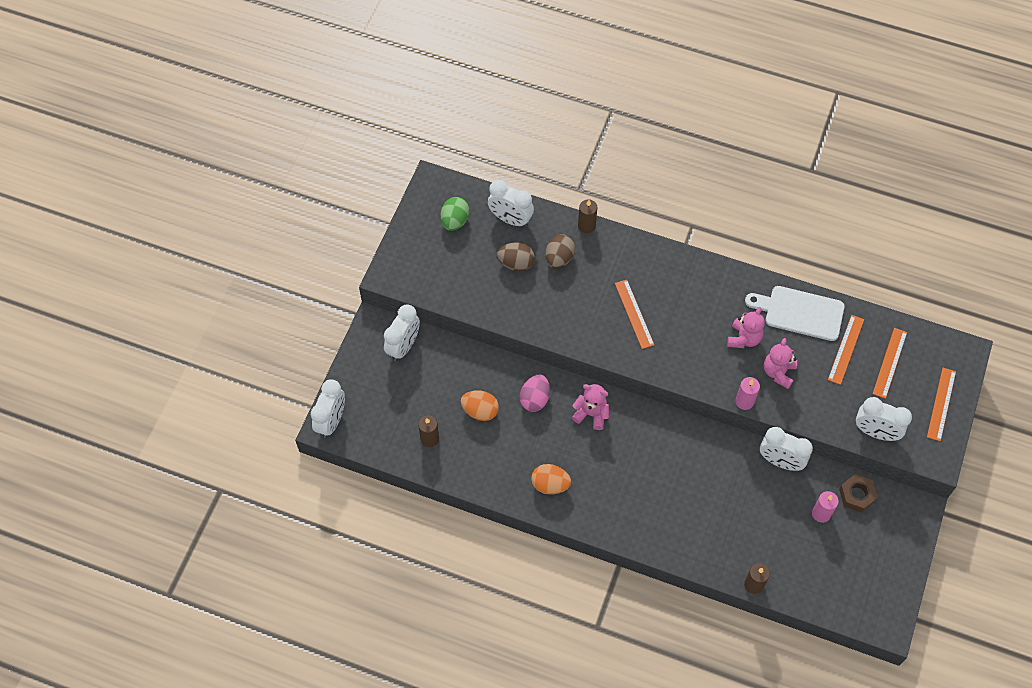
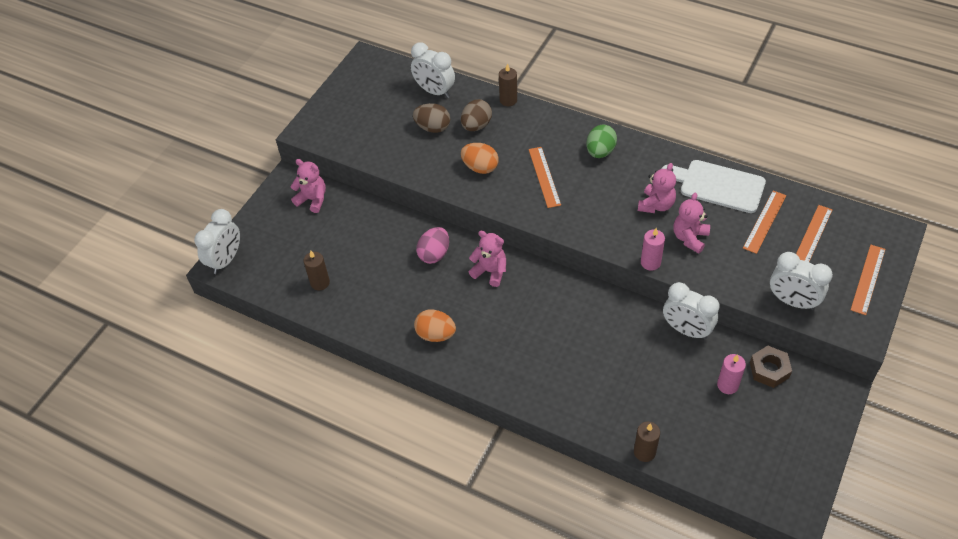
camera: 10 degrees right, 10 degrees down
white clock [384,304,420,361] -> pink teddy bear [290,159,326,213]
green egg [441,197,469,231] -> green egg moved to [586,124,617,158]
orange egg [461,390,499,421] -> orange egg moved to [461,143,499,174]

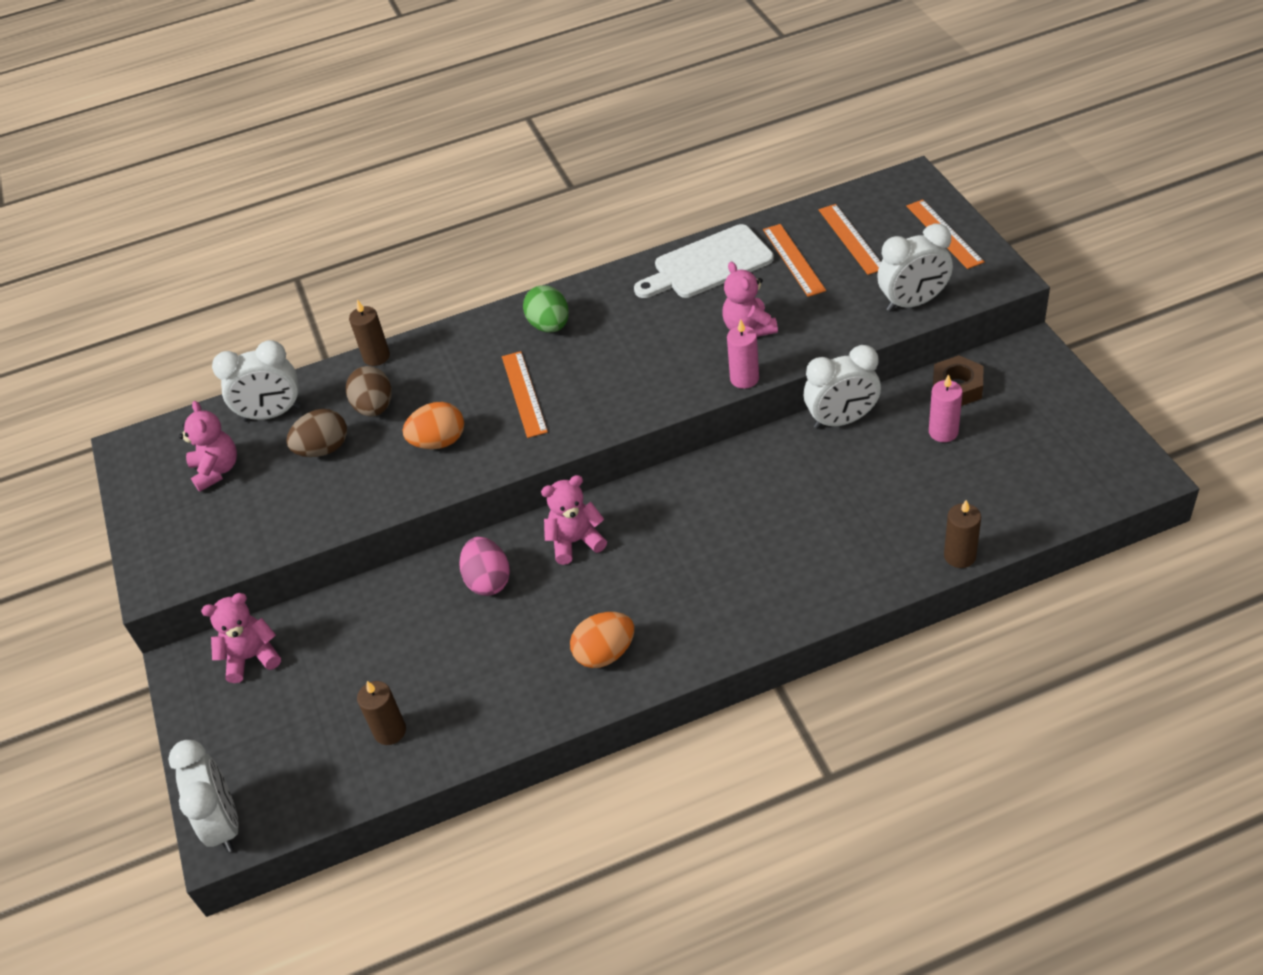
camera: 45 degrees left, 5 degrees down
orange ruler [529,147,561,208] -> orange ruler turned 45 degrees clockwise [502,351,548,438]
pink teddy bear [638,163,676,213] -> pink teddy bear moved to [179,401,237,492]

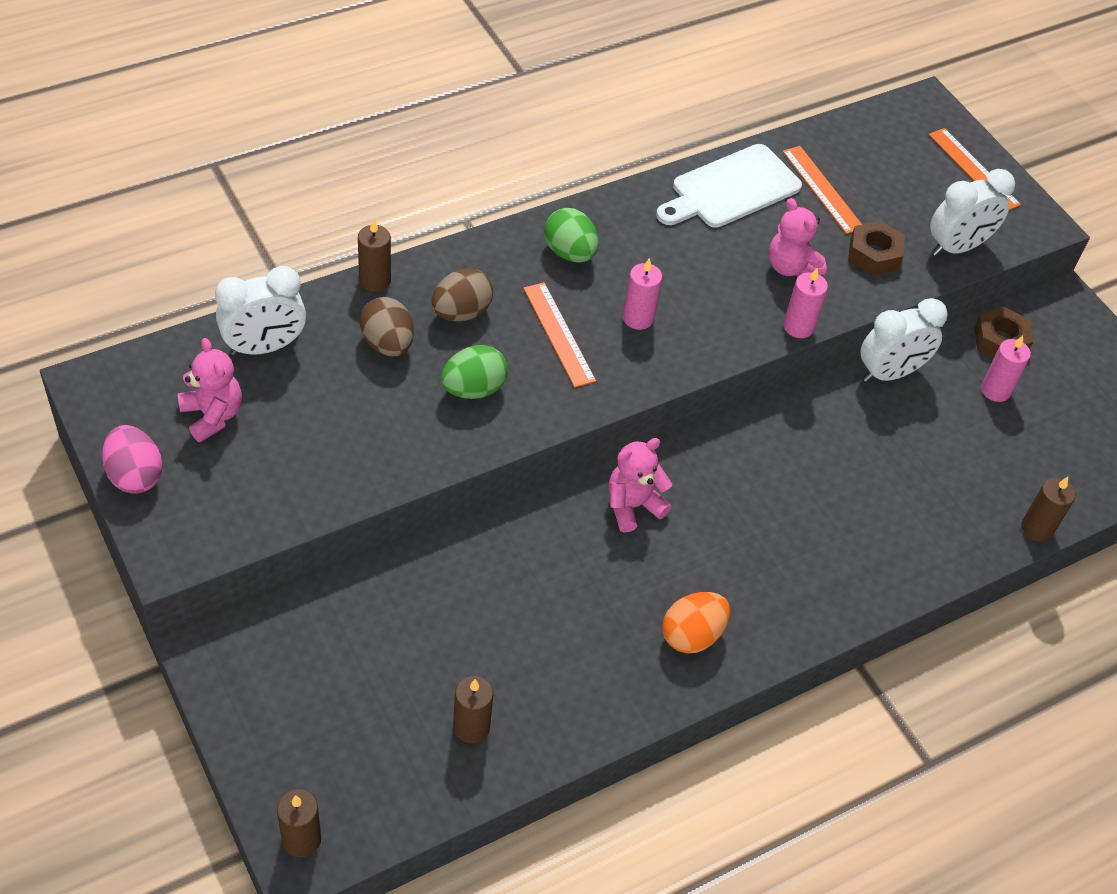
camera: 20 degrees left, 5 degrees up
white clock [168,740,239,852] -> brown candle [277,789,321,857]
pink teddy bear [201,593,281,683] -> none
brown egg [286,409,347,457] -> brown egg moved to [431,268,493,321]
orange egg [403,402,464,449] -> green egg [441,345,508,399]
pink egg [459,537,510,596] -> pink egg moved to [102,425,163,494]
orange ruler [819,204,881,275] -> none
none -> pink candle [623,258,662,330]
none -> brown nut [848,220,905,276]

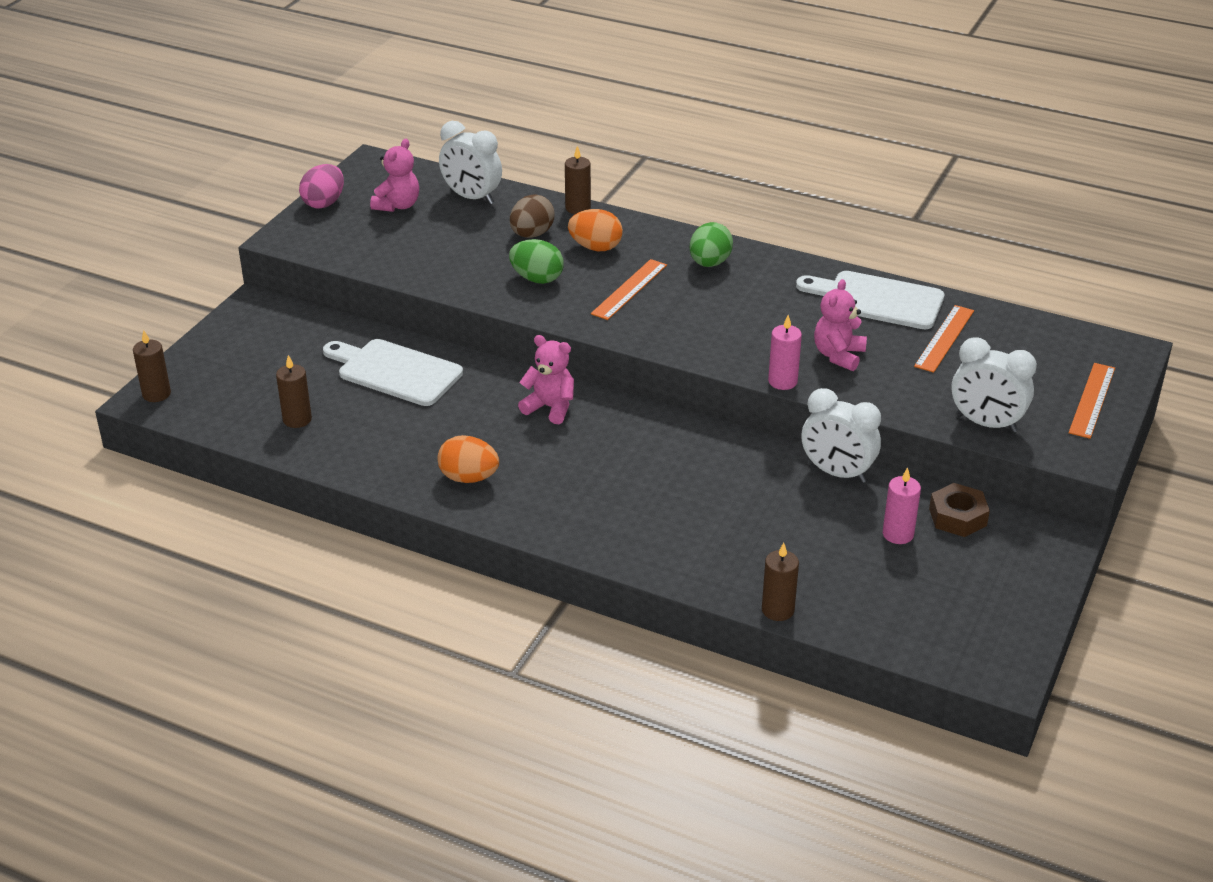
camera: 60 degrees right, 15 degrees down
brown egg [431,268,493,321] -> orange egg [568,209,623,251]
pink candle [623,258,662,330] -> none
brown nut [848,220,905,276] -> none
none -> white cutting board [323,339,463,406]

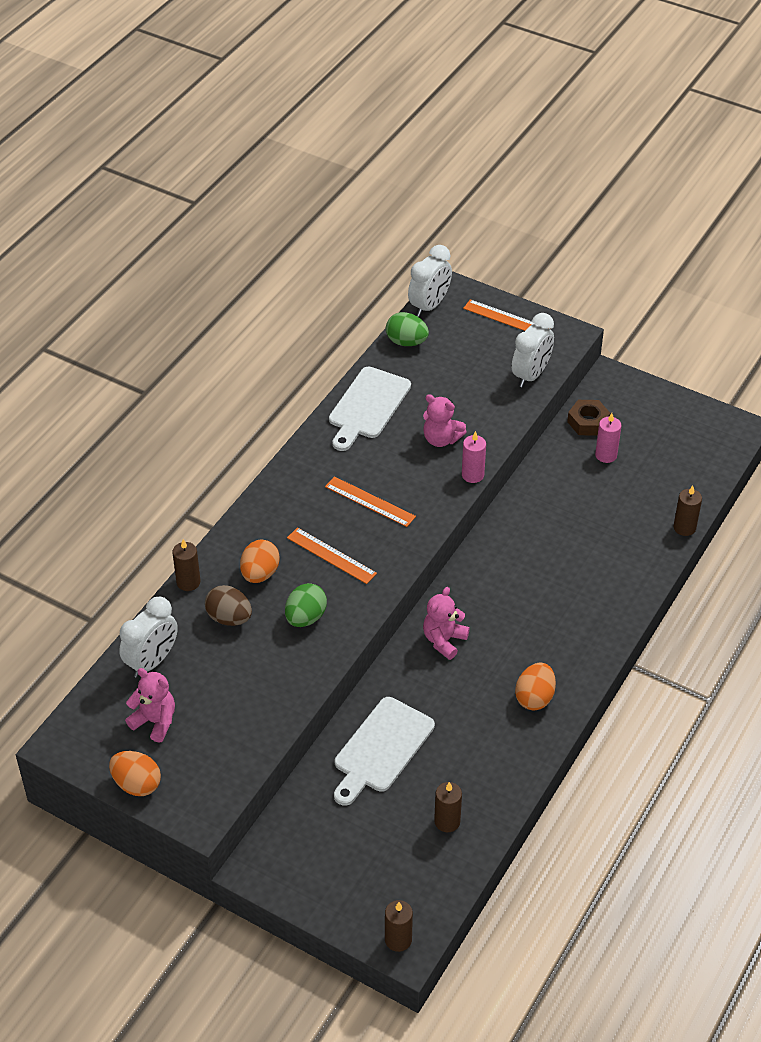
camera: 85 degrees left, 10 degrees up
pink egg [299,164,344,209] -> orange egg [109,751,161,796]
green egg [690,222,733,267] -> green egg moved to [386,312,429,346]
white clock [802,388,881,483] -> white clock moved to [408,245,452,317]
orange ruler [914,305,974,373] -> orange ruler moved to [325,476,416,527]

